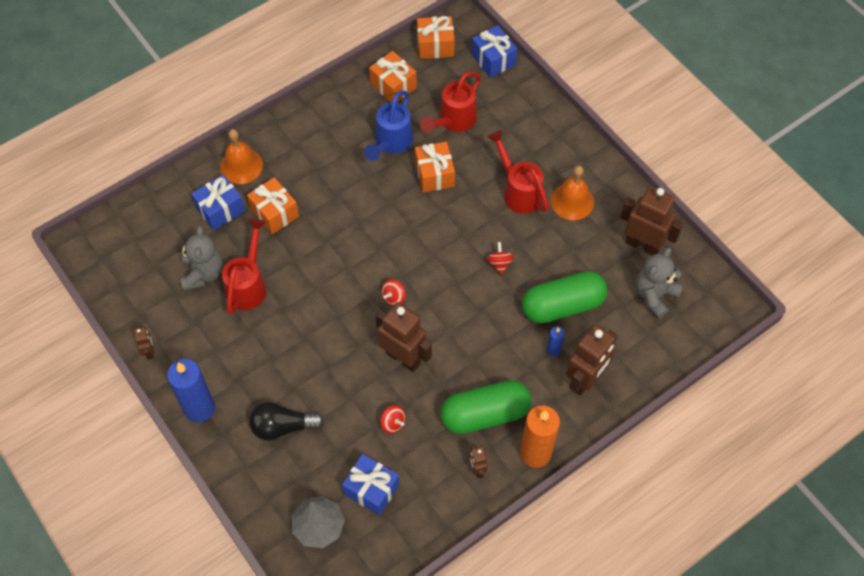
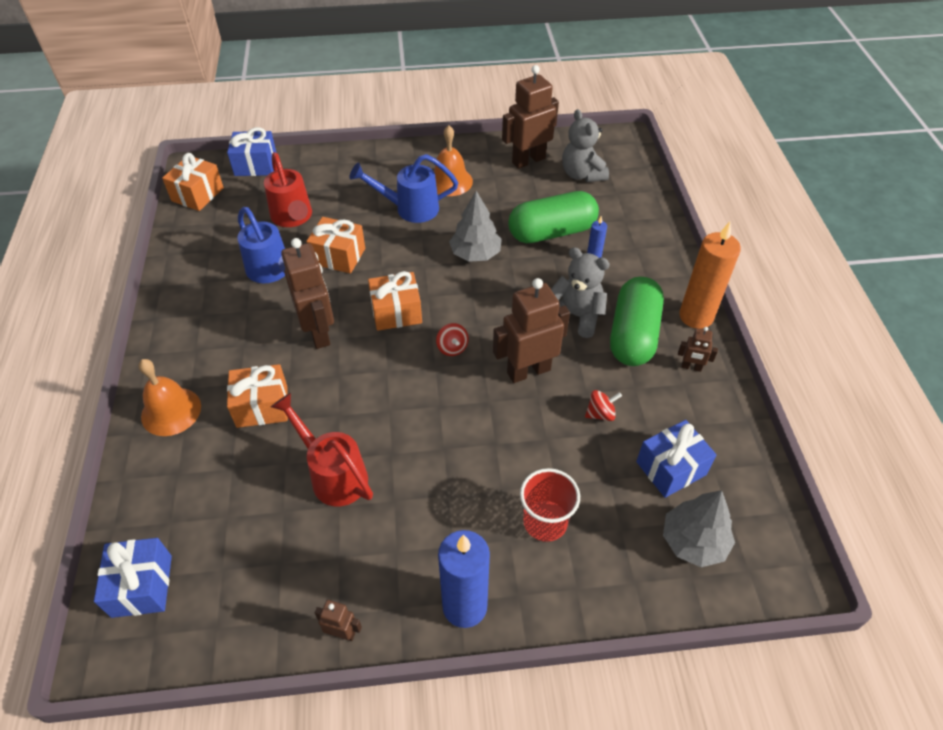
camera: 60 degrees left, 10 degrees down
grey teddy bear [179,226,223,291] -> grey teddy bear moved to [551,247,610,338]
blue gift [191,174,245,230] -> blue gift moved to [94,538,172,618]
black light bulb [249,402,324,441] -> red cup [520,468,580,542]
orange gift [369,51,417,102] -> orange gift moved to [368,271,422,331]
red watering can [487,130,549,214] -> blue watering can [349,154,458,223]
red spinning top [487,242,514,275] -> grey tree [449,191,502,262]
green capsule [522,271,608,323] -> green capsule turned 60 degrees clockwise [508,191,599,243]
brown robot [566,324,617,395] -> brown robot moved to [281,238,334,349]

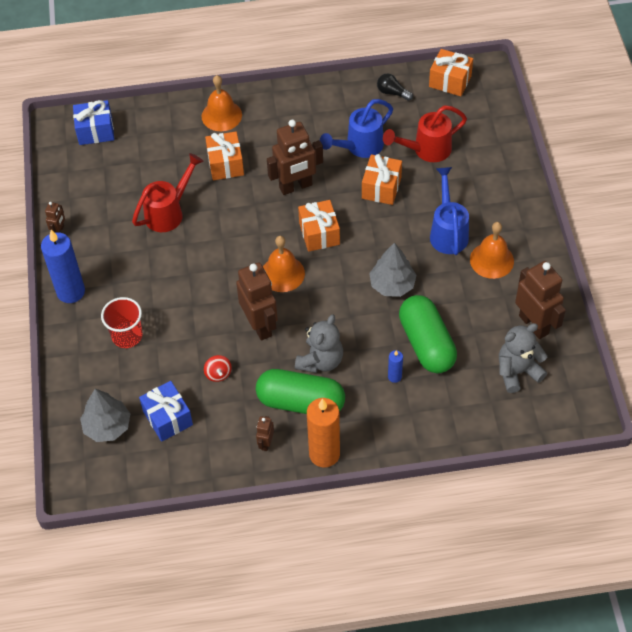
camera: 90 degrees right, 5 degrees up
blue gift [227,127,277,176] -> none
red spinning top [436,323,469,356] -> orange bell [263,236,305,292]
none -> black light bulb [377,73,413,101]

